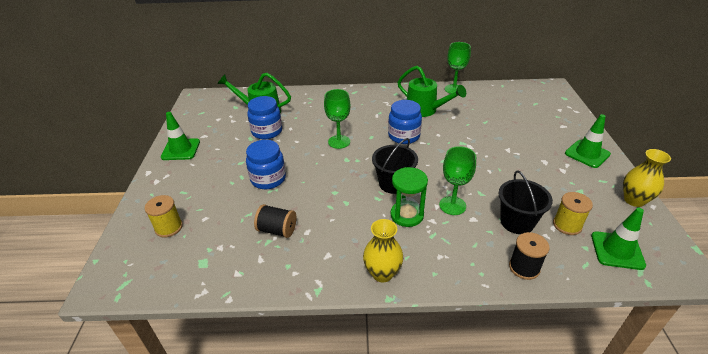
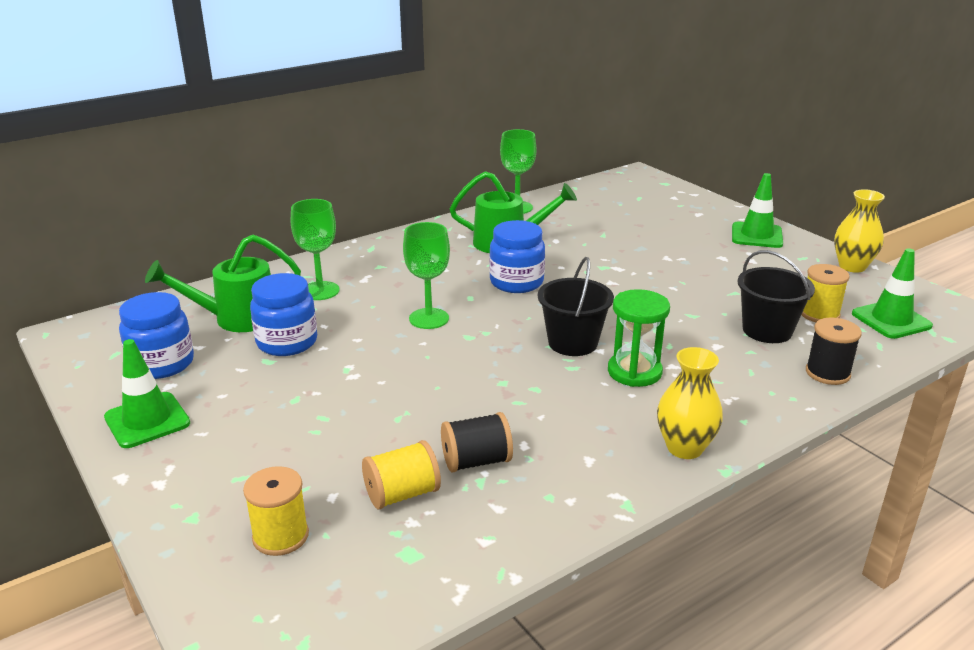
camera: 35 degrees left, 10 degrees down
blue jar [246,140,286,189] -> blue jar moved to [119,292,194,379]
green goblet [439,146,476,215] -> green goblet moved to [291,199,340,300]
none -> yellow spool [362,440,441,509]

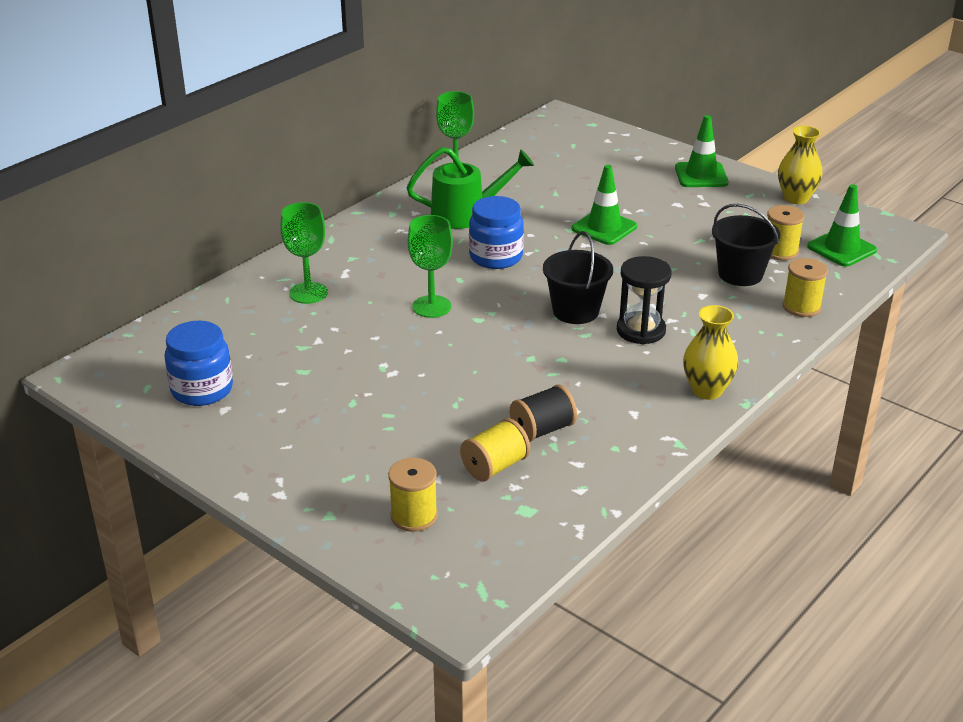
camera: 15 degrees left, 5 degrees up
green traffic cone [104,339,190,448] -> green traffic cone moved to [571,165,637,245]
green watering can [145,234,301,332] -> none
blue jar [250,273,317,356] -> none
green hourglass [608,289,670,387] -> black hourglass [617,256,672,344]
black spool [806,318,862,385] -> yellow spool [783,258,828,317]

